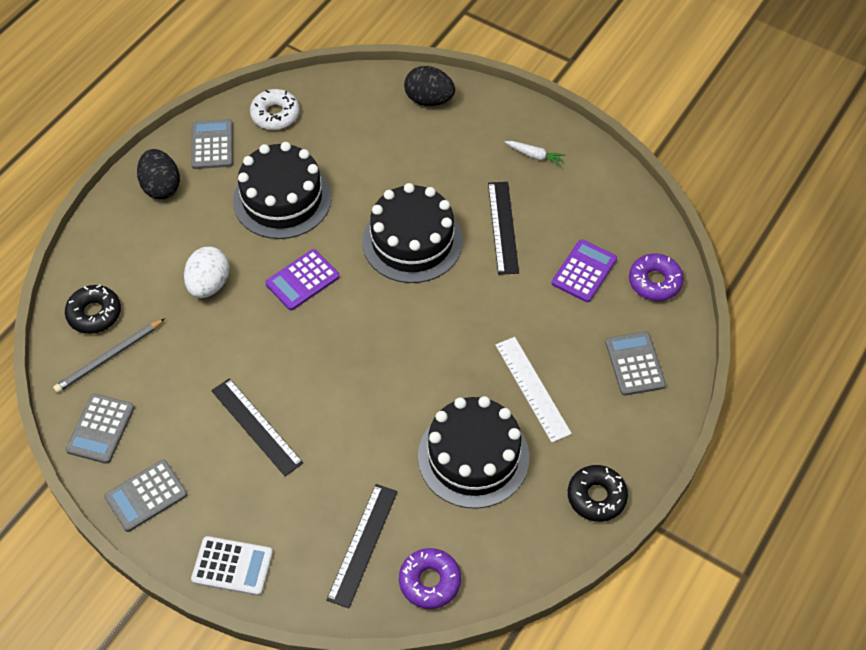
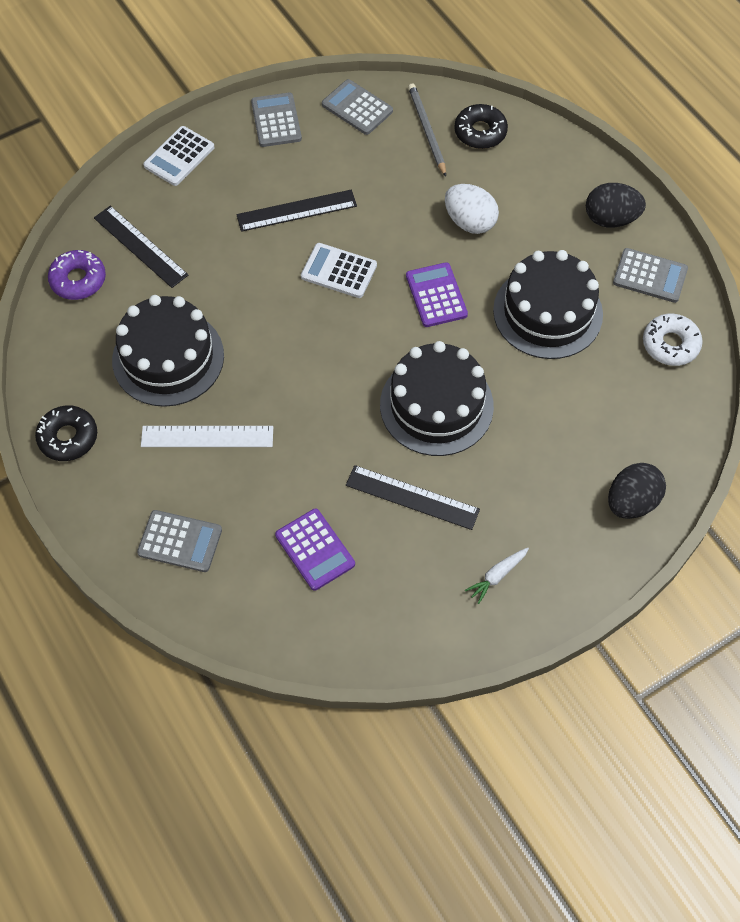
camera: 115 degrees right, 5 degrees up
purple donut [629,254,684,301] -> none
none -> white calculator [301,243,377,298]

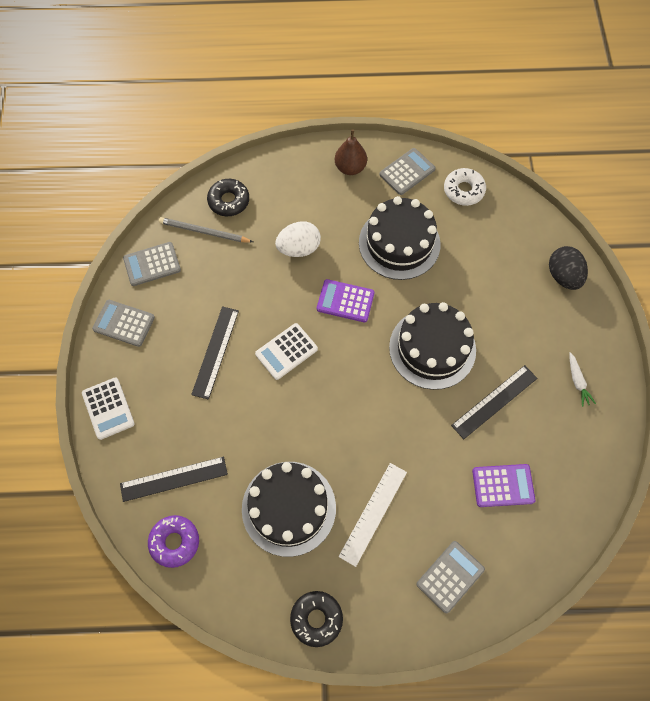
camera: 60 degrees left, 5 degrees up
black egg [586,183,646,228] -> brown pear [335,129,367,175]

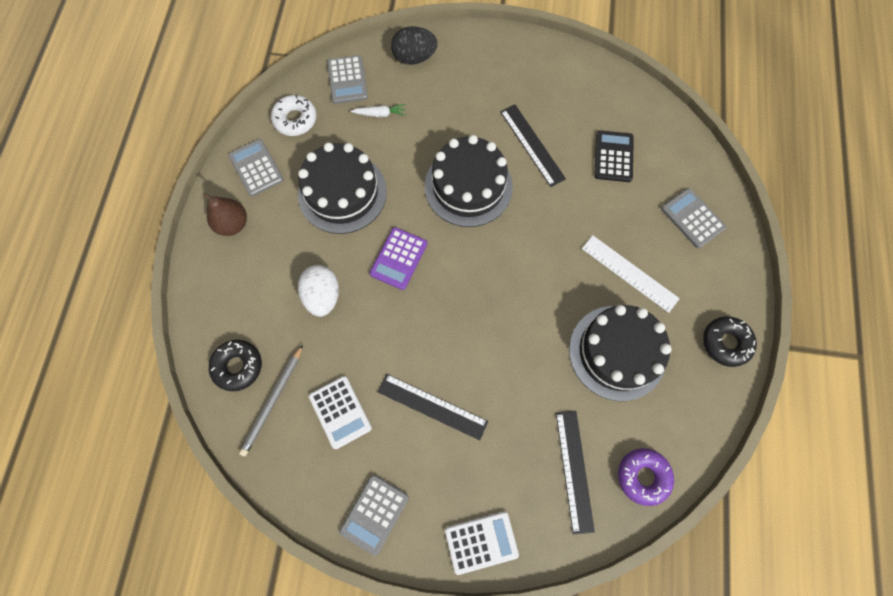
camera: 80 degrees left, 5 degrees up
grey calculator [123,242,181,286] -> grey calculator moved to [327,55,368,104]
white calculator [255,323,318,380] -> white calculator moved to [309,376,372,449]
purple calculator [472,464,535,507] -> black calculator [594,130,634,182]
white carrot [569,352,596,407] -> white carrot moved to [351,104,406,117]

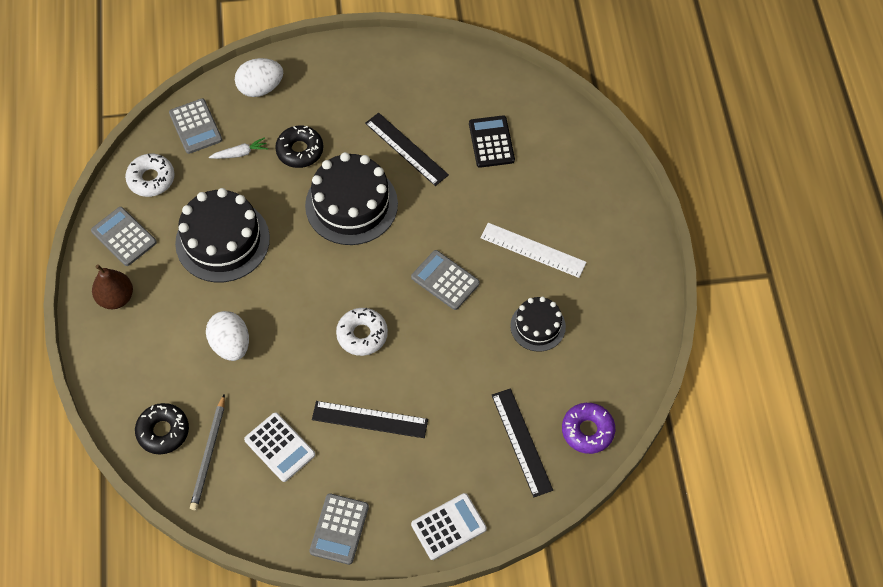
camera: 15 degrees left, 10 degrees down
purple calculator [370,227,427,290] -> none
black egg [391,26,438,65] -> white egg [235,58,283,97]
black cake [569,305,672,401] -> black cake [510,296,566,352], size x0.57
grey calculator [661,188,726,249] -> grey calculator moved to [411,250,480,310]
black donut [703,316,757,367] -> black donut moved to [275,126,323,168]
none -> white donut [336,308,388,356]

